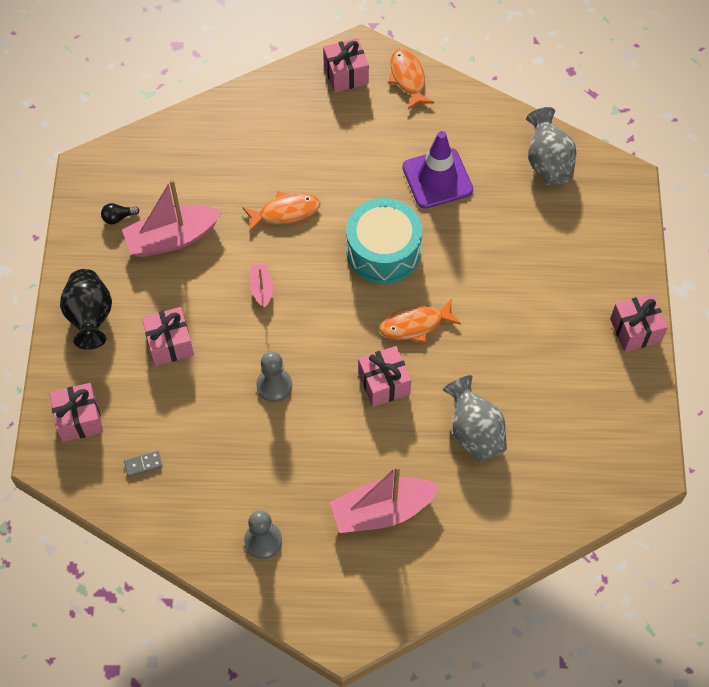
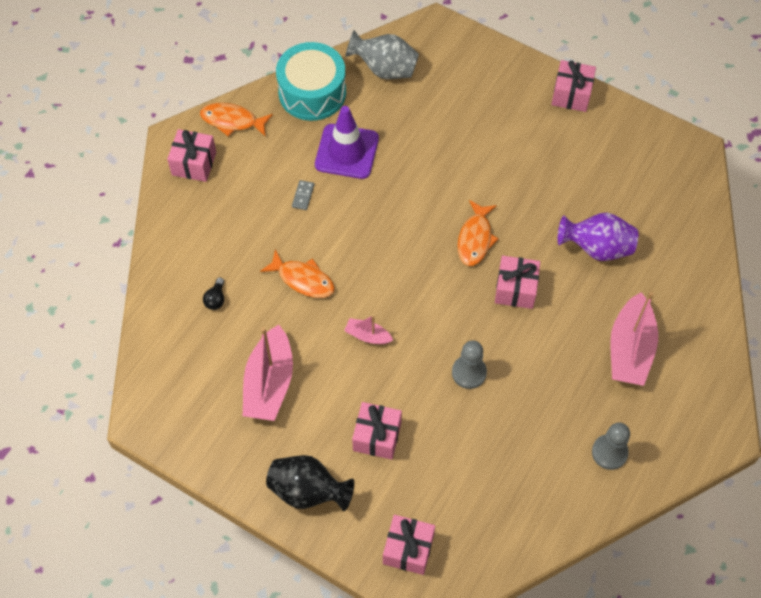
camera: 60 degrees left, 0 degrees up
black light bulb [101,203,139,224] -> black light bulb moved to [203,277,224,310]
grey domino [124,451,162,477] -> grey domino moved to [292,180,314,210]
orange fish [242,191,320,232] -> orange fish turned 105 degrees clockwise [260,249,335,298]
turquoise drum [346,198,422,284] -> turquoise drum moved to [276,42,346,121]
grey vase [443,375,507,462] -> purple vase [558,212,638,261]

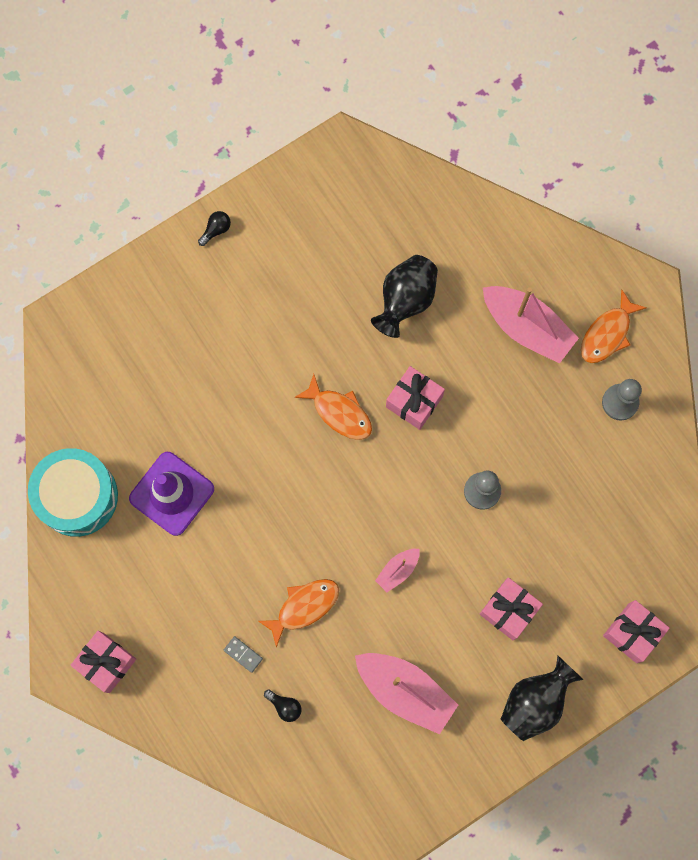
camera: 65 degrees left, 15 degrees up
orange fish [200,103,273,137] -> orange fish moved to [581,289,647,363]
grey domino [292,180,314,210] -> grey domino moved to [224,636,263,673]
grey vase [345,30,419,79] -> none
pink gift [551,60,596,112] -> black light bulb [198,211,231,246]
purple vase [558,212,638,261] -> black vase [371,255,438,338]

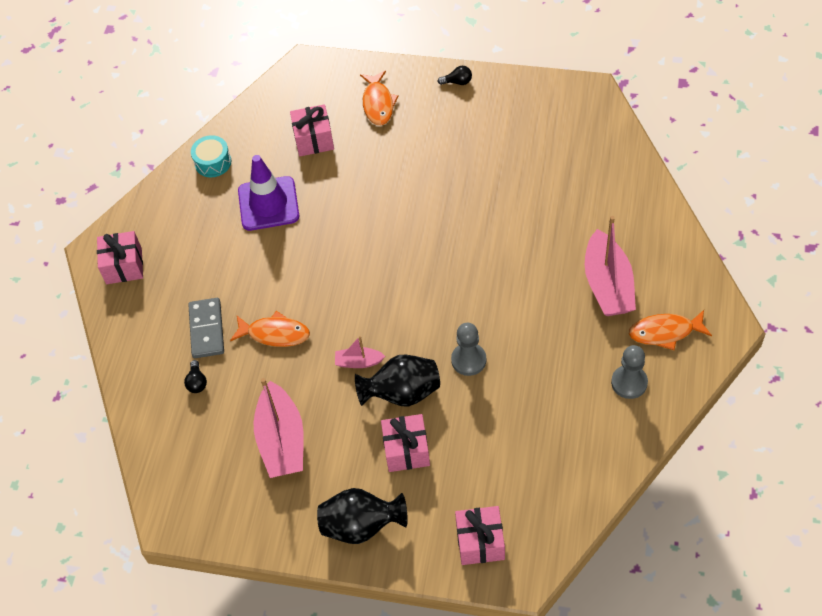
camera: 50 degrees right, 20 degrees down
turquoise drum [28,448,118,537] -> turquoise drum [191,135,231,177], size x0.54
grey domino [224,636,263,673] -> grey domino [188,298,224,358], size x1.92
orange fish [294,374,372,440] -> orange fish moved to [360,71,399,125]
black vase [371,255,438,338] -> black vase moved to [355,355,440,407]
pink gift [386,366,445,430] -> pink gift moved to [290,104,334,156]

